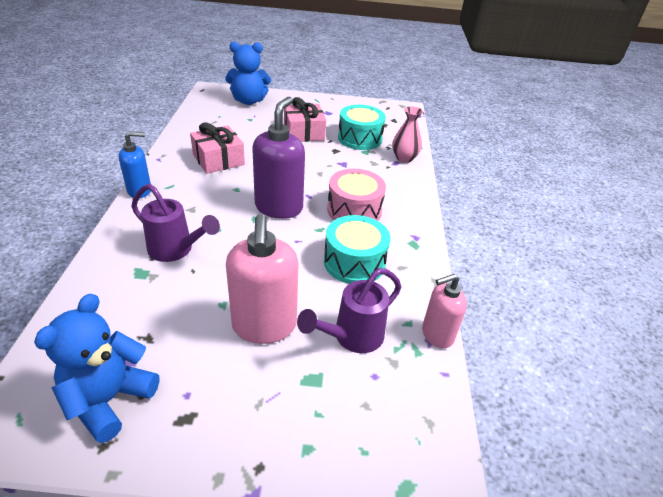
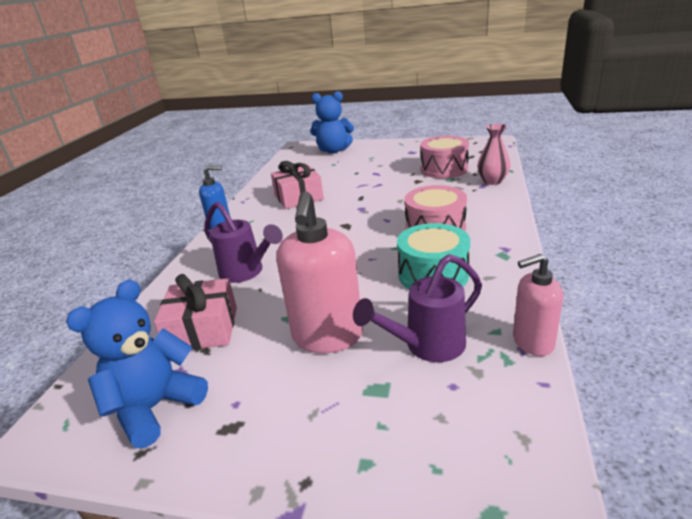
camera: 15 degrees right, 10 degrees down
purple soap dispenser [252,97,305,219] -> none
pink gift [284,97,326,142] -> pink gift moved to [154,274,237,350]
turquoise drum [338,105,386,150] -> pink drum [420,136,469,178]

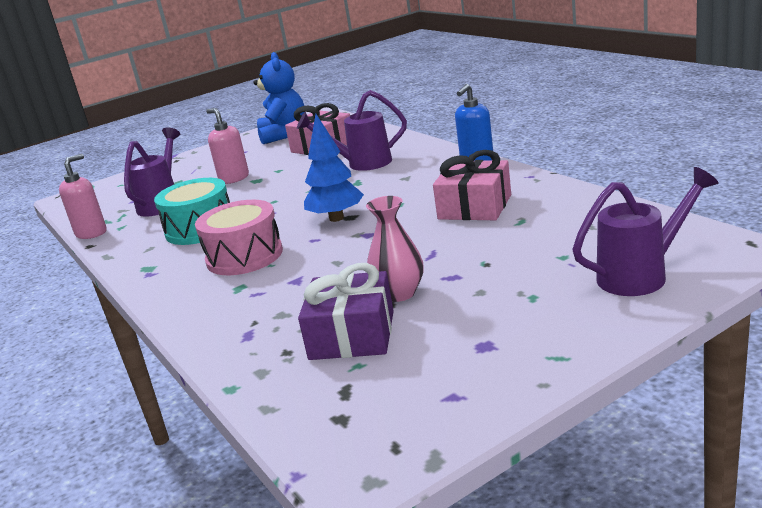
camera: 135 degrees right, 5 degrees down
pink soap dispenser [277,191,363,353] -> pink soap dispenser [206,108,249,184], size x0.60
blue teddy bear [311,91,354,154] -> purple watering can [572,167,719,296]
pink drum [420,136,469,178] -> purple gift [298,263,394,360]
pink vase [477,124,511,185] -> pink vase moved to [366,196,423,302]
none -> blue tree [304,114,364,222]

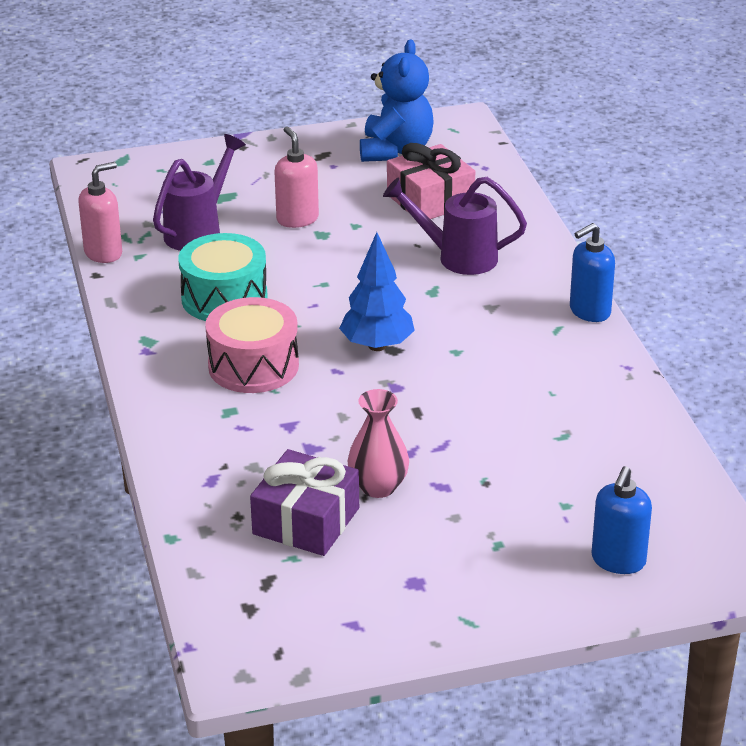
camera: 15 degrees right, 10 degrees up
pink gift [433,150,511,220] -> none
purple watering can [572,167,719,296] -> blue soap dispenser [591,466,652,574]

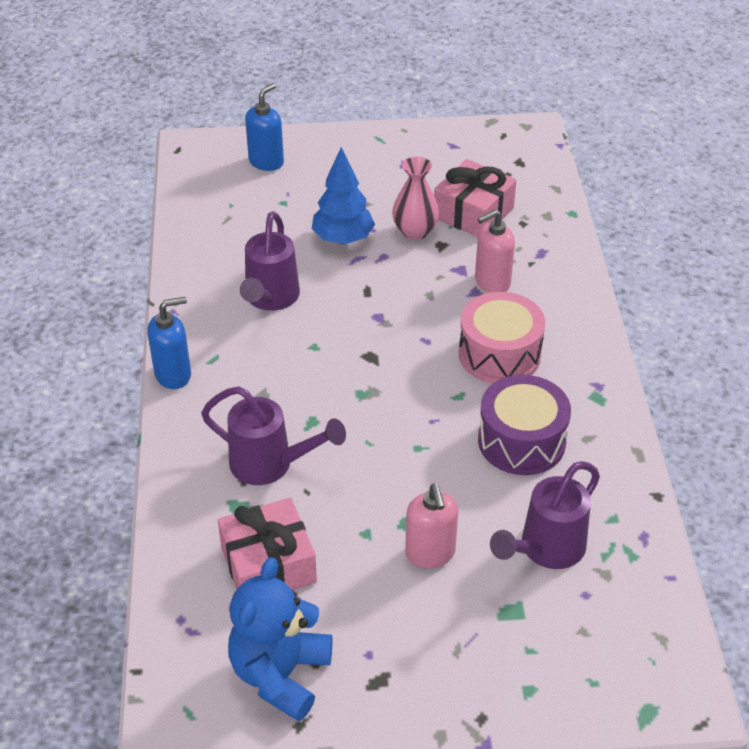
camera: 170 degrees left, 10 degrees up
pink soap dispenser [78,162,122,263] -> pink soap dispenser moved to [475,209,515,293]
turquoise drum [178,233,268,321] -> purple drum [478,375,571,475]
purple gift [250,449,359,556] -> pink gift [434,159,516,237]
blue tree [339,232,415,351] -> blue tree moved to [312,147,375,244]
none -> purple watering can [240,211,300,311]

